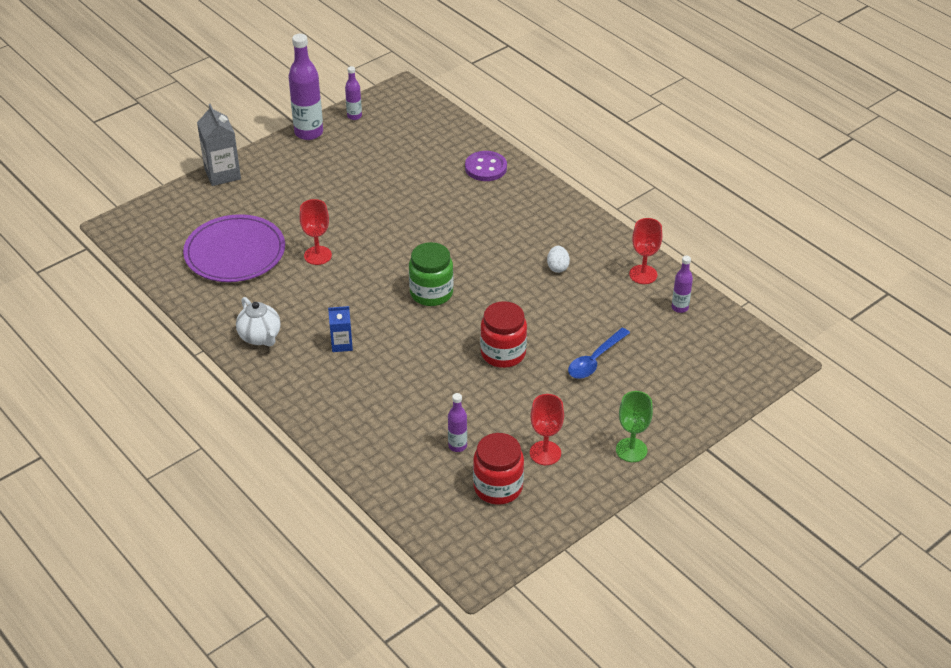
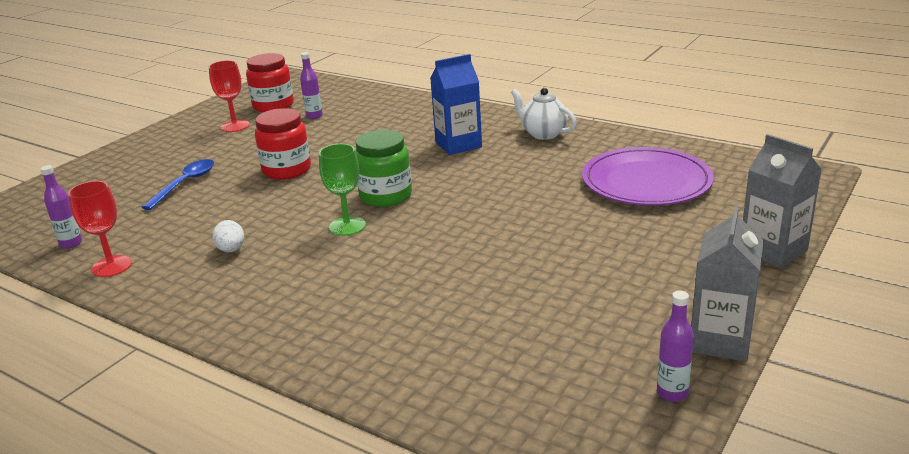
camera: 165 degrees right, 15 degrees down
purple bottle [288,34,323,140] -> grey carton [691,206,764,362]
red goblet [299,199,332,265] -> none
blue carton [328,306,353,352] -> blue carton [430,54,482,155], size x1.67
purple button [465,151,507,181] -> none
green goblet [616,391,653,462] -> green goblet moved to [319,144,366,236]

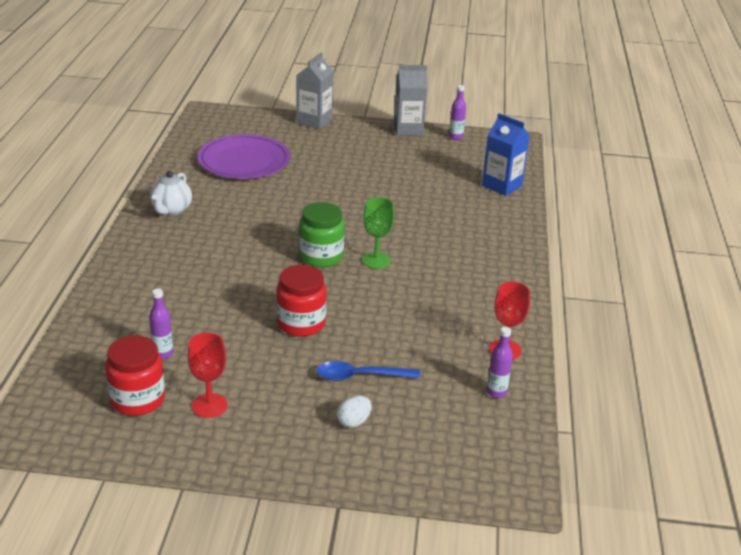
camera: 120 degrees left, 5 degrees up
white egg [212,220,244,252] -> white egg moved to [337,396,372,428]
blue carton [430,54,482,155] -> blue carton moved to [482,113,530,196]

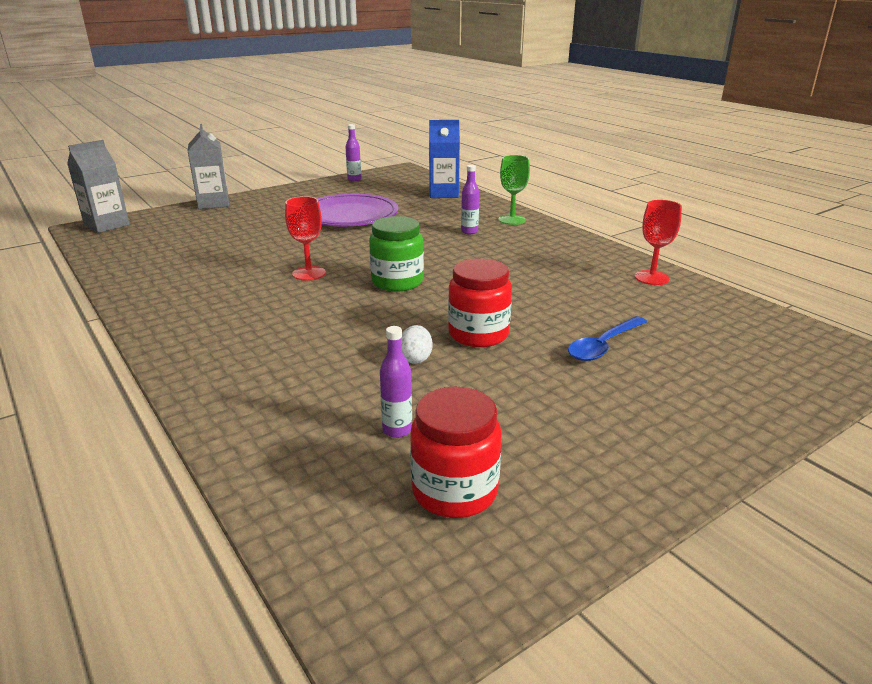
camera: 40 degrees left, 5 degrees down
white teapot [150,171,192,216] -> none
red goblet [188,332,228,418] -> red goblet moved to [285,196,326,281]
purple plate [198,134,290,179] -> purple plate moved to [317,194,398,226]
white egg [337,396,372,428] -> white egg moved to [401,325,433,364]
green goblet [362,197,394,269] -> green goblet moved to [498,155,530,225]
grey carton [394,65,428,136] -> grey carton moved to [67,140,130,233]
purple bottle [487,327,513,398] -> purple bottle moved to [461,165,479,234]

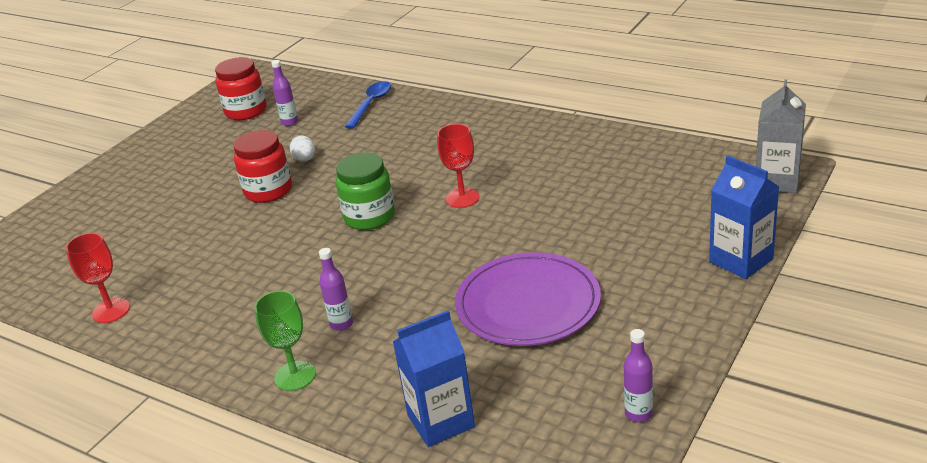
camera: 160 degrees right, 5 degrees up
grey carton [188,124,229,209] -> blue carton [709,156,779,279]
blue spoon [568,316,647,361] -> blue spoon moved to [345,81,391,129]

